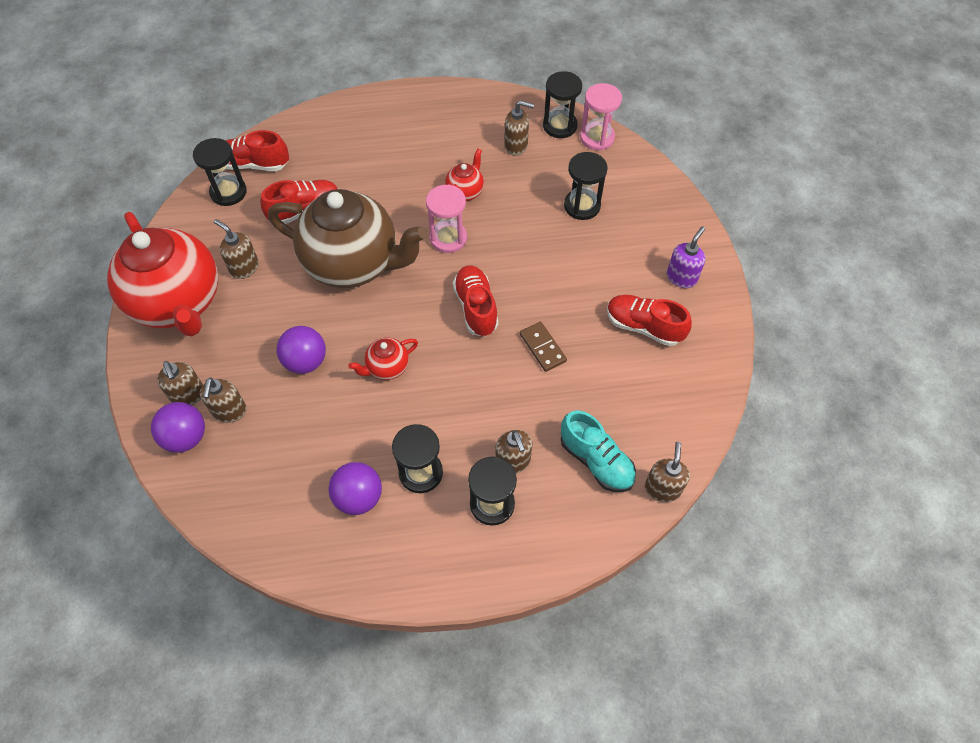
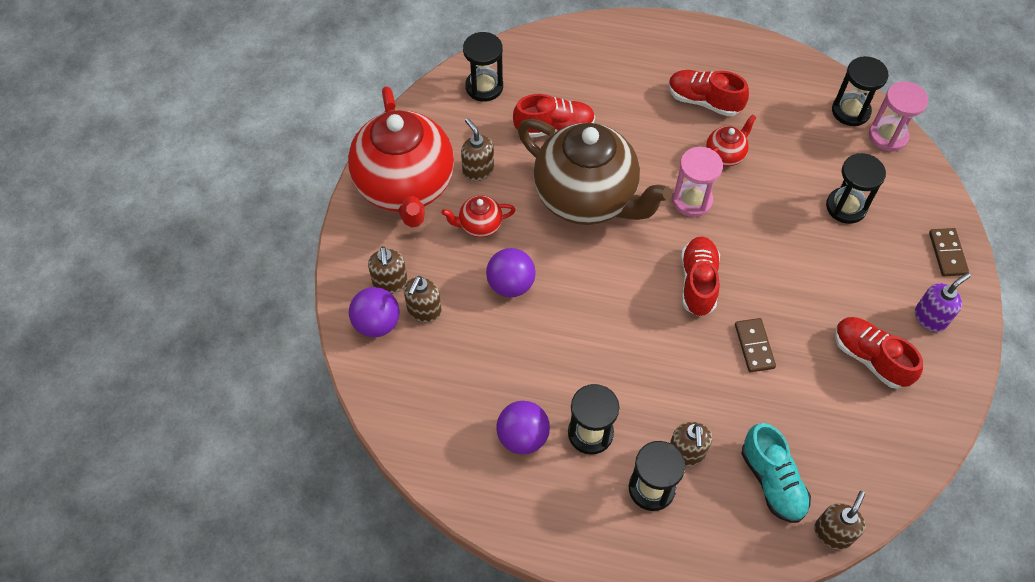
camera: 20 degrees right, 0 degrees up
red shoe [225,130,289,171] -> red shoe moved to [668,70,749,117]
red teapot [348,337,418,380] -> red teapot moved to [441,195,515,238]
brown soap dispenser [504,100,534,156] -> none
none -> brown domino [929,228,969,276]

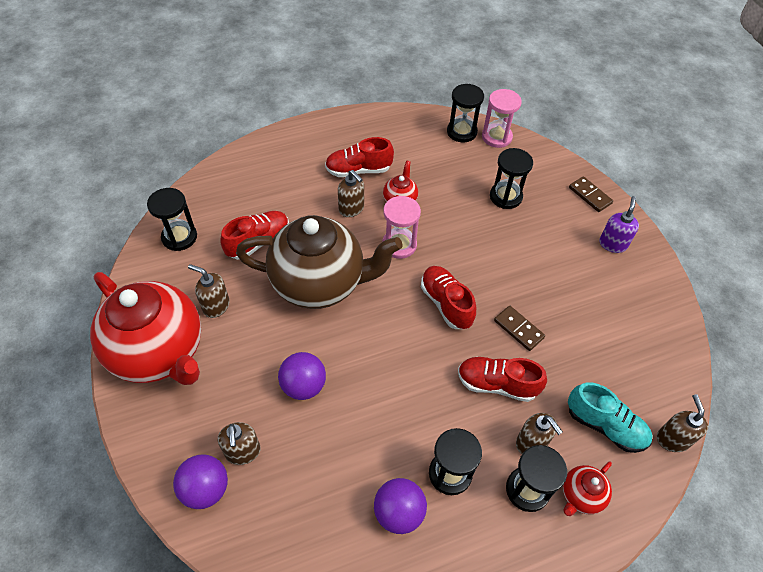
camera: 35 degrees left, 5 degrees down
brown soap dispenser [368,246,408,294] -> brown soap dispenser moved to [338,170,364,217]
red teapot [441,195,515,238] -> red teapot moved to [563,461,612,516]
red shoe [835,317,923,389] -> red shoe moved to [458,357,547,402]

